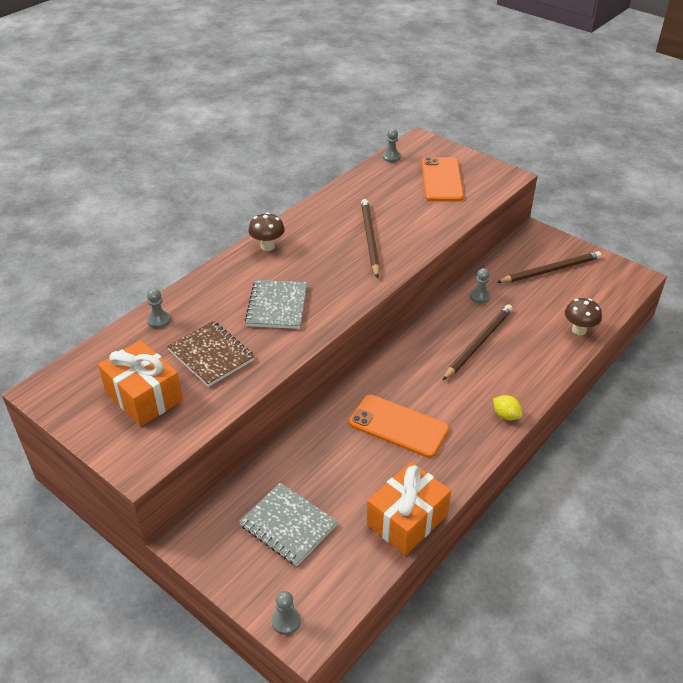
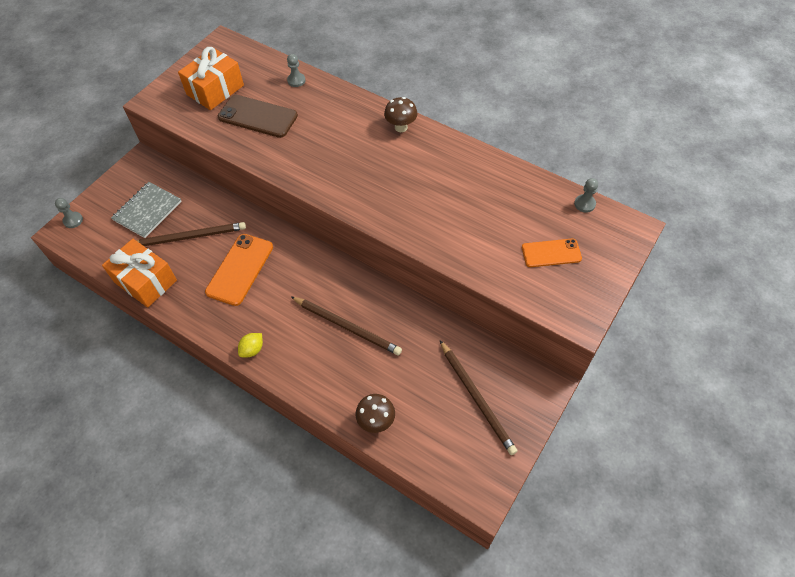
camera: 85 degrees right, 15 degrees up
brown notebook [167,321,255,387] -> brown phone [218,95,298,138]
grey notebook [245,280,307,329] -> none
brown pencil [361,199,380,278] -> brown pencil moved to [137,222,246,246]
orange phone [422,157,464,202] -> orange phone [522,239,582,267], size x0.65
grey pawn [470,268,490,304] -> none

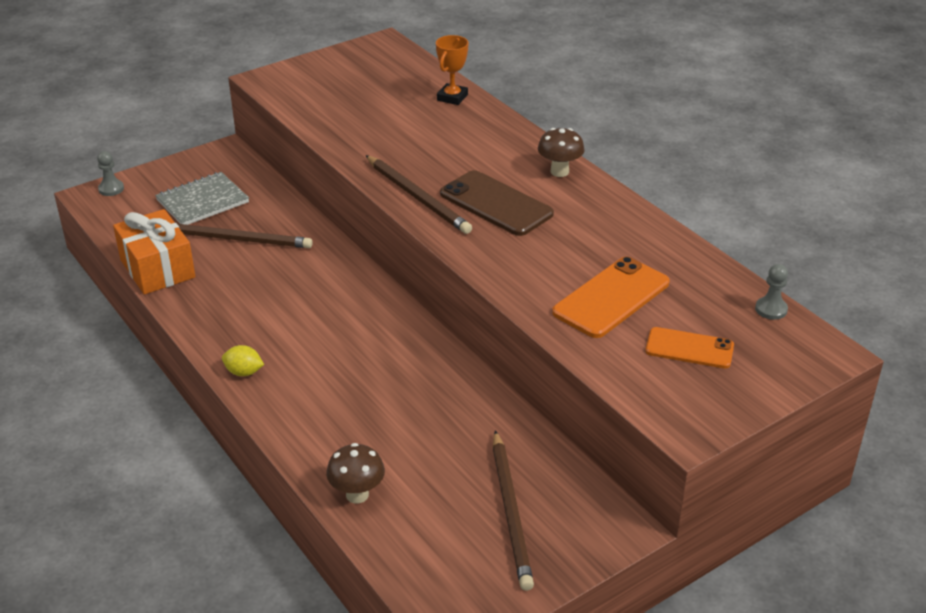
camera: 20 degrees right, 20 degrees down
orange gift [178,47,244,110] -> none
orange phone [205,234,273,306] -> orange phone moved to [552,256,670,338]
brown phone [218,95,298,138] -> brown phone moved to [440,170,554,236]
yellow lemon [238,333,263,357] -> yellow lemon turned 45 degrees clockwise [222,345,264,376]
grey pawn [287,54,306,87] -> orange trophy [436,35,469,105]
brown pencil [291,297,402,356] -> brown pencil moved to [365,155,472,234]

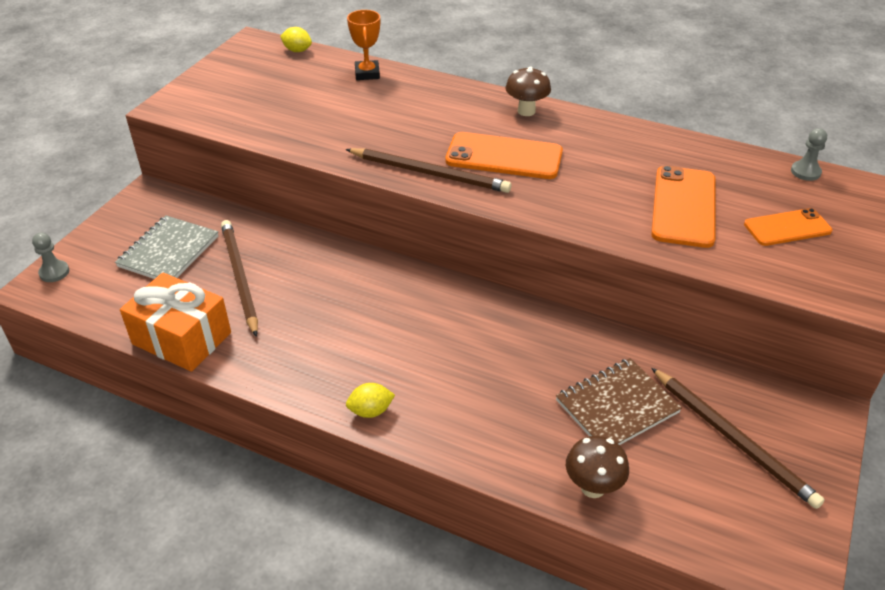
camera: 30 degrees left, 5 degrees up
brown pencil [178,224,313,248] -> brown pencil turned 90 degrees counterclockwise [221,220,258,337]
brown phone [440,170,554,236] -> orange phone [445,132,563,179]
none -> yellow lemon [280,27,312,52]
none -> brown notebook [556,358,682,445]

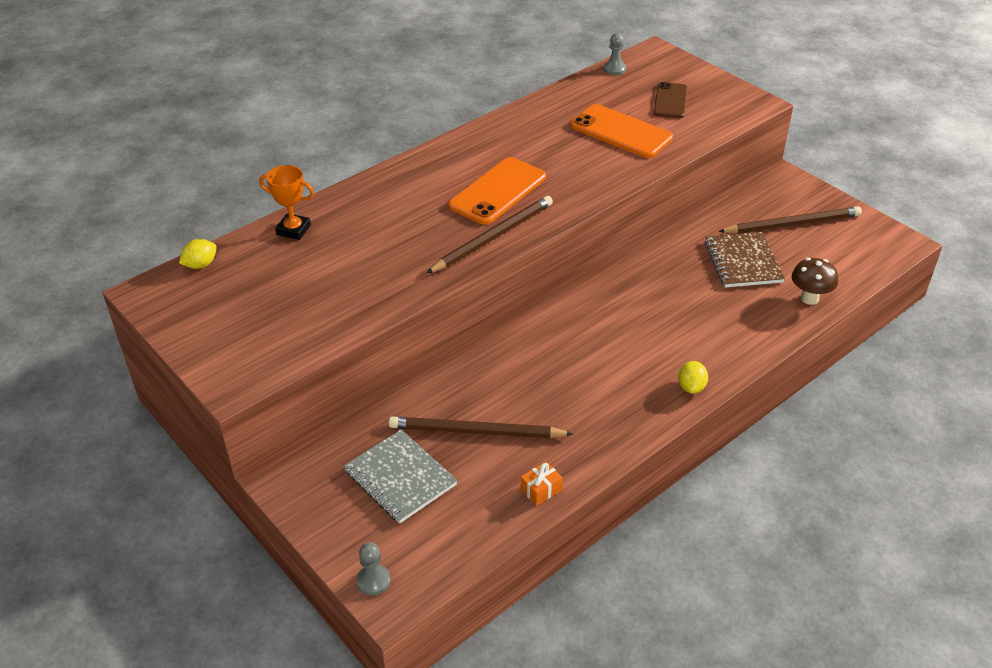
camera: 65 degrees left, 0 degrees up
orange gift [120,272,231,372] -> orange gift [521,461,563,506], size x0.42
brown mushroom [505,67,551,116] -> none
orange phone [744,208,832,246] -> brown phone [654,82,687,118]

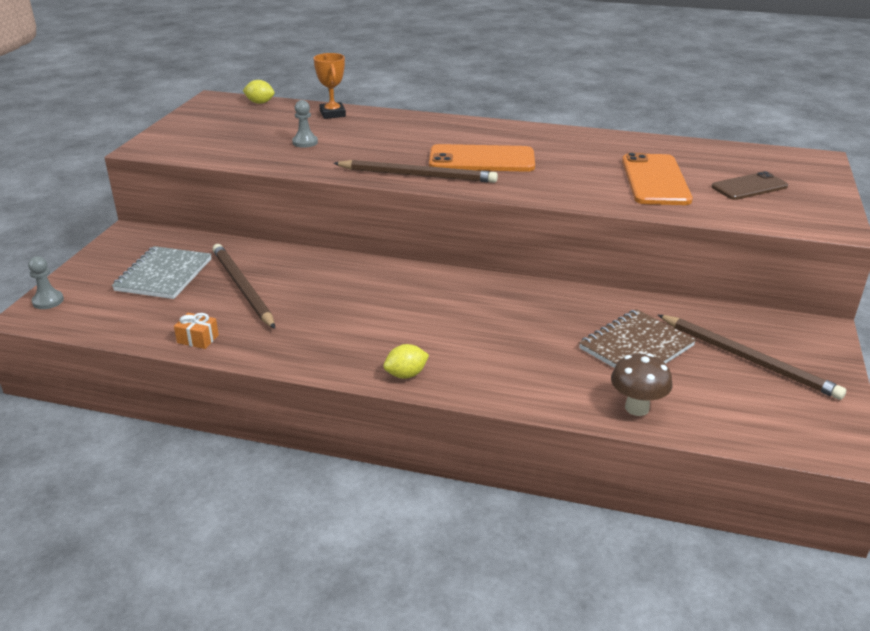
camera: 55 degrees right, 10 degrees down
grey pawn [604,33,626,75] -> grey pawn moved to [292,100,318,148]

